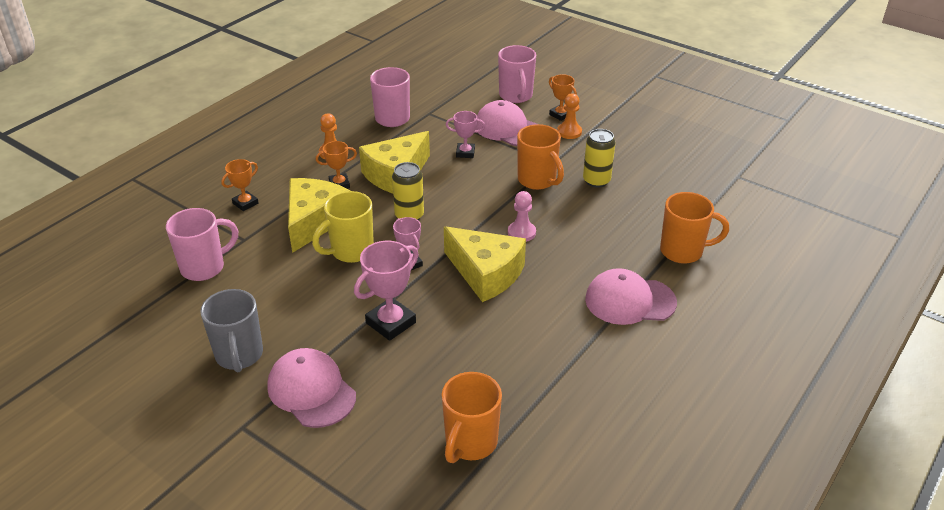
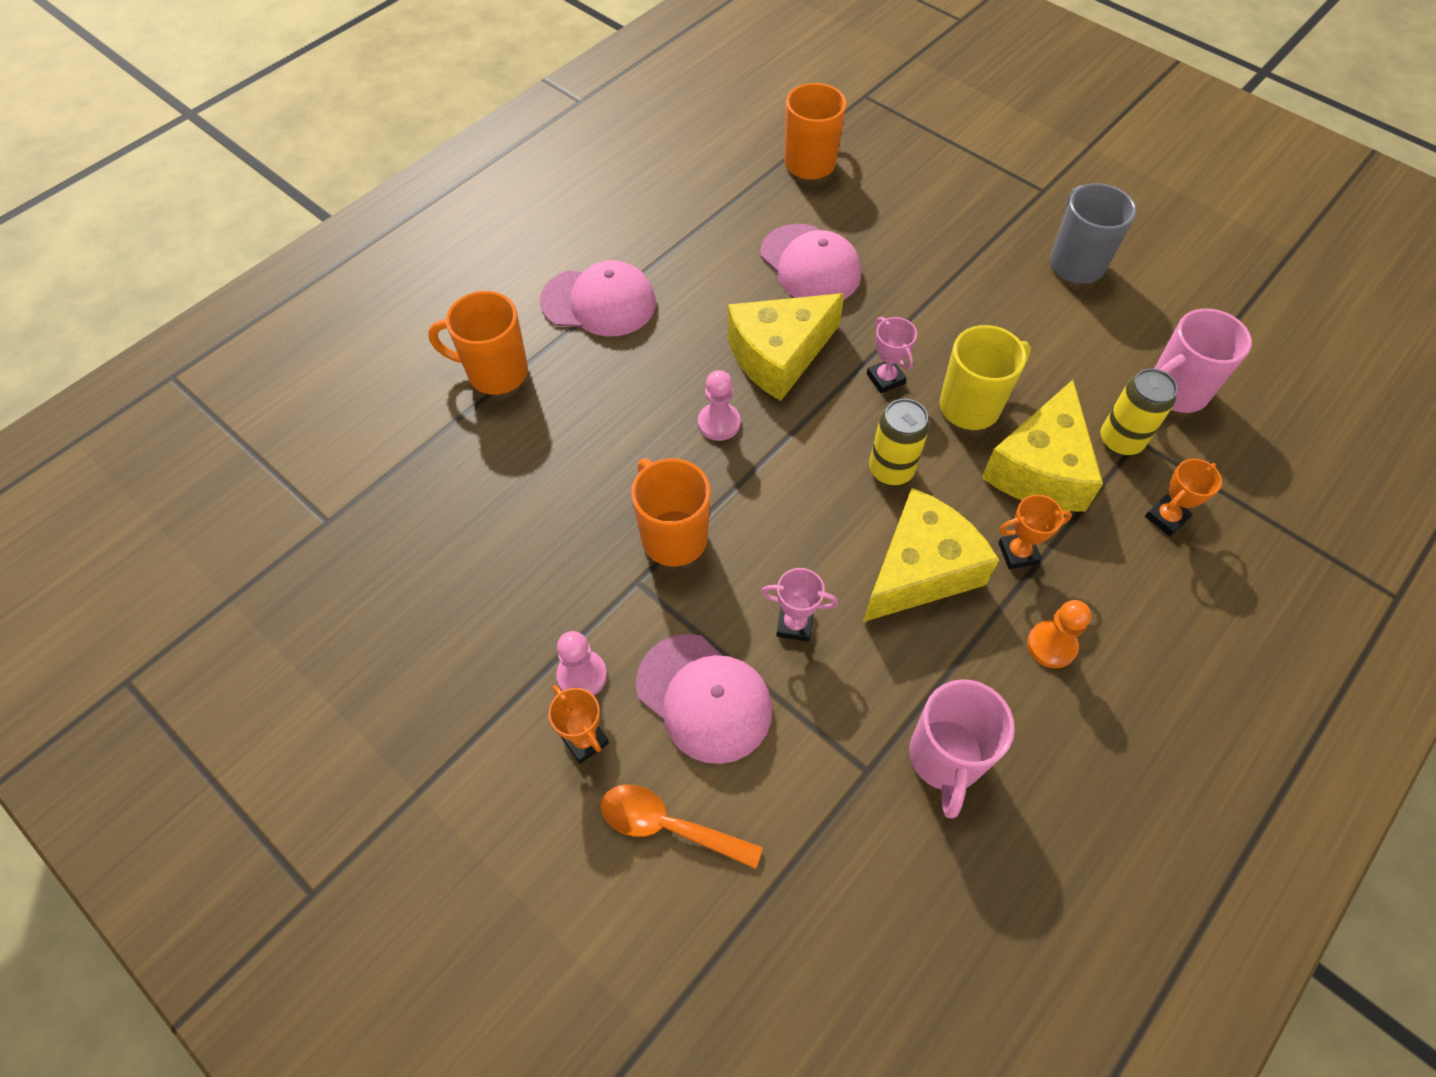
camera: 175 degrees left, 20 degrees up
pink cap [267,348,356,428] -> pink cap moved to [761,224,861,299]
pink trophy [354,241,419,341] -> none
yellow cheese [444,226,526,302] -> yellow cheese turned 75 degrees counterclockwise [728,293,845,401]
pink mug [498,45,536,103] -> orange spoon [600,785,763,869]
orange pawn [557,93,582,139] -> pink pawn [556,631,607,695]
yellow can [583,129,615,188] -> yellow can moved to [1100,368,1178,456]

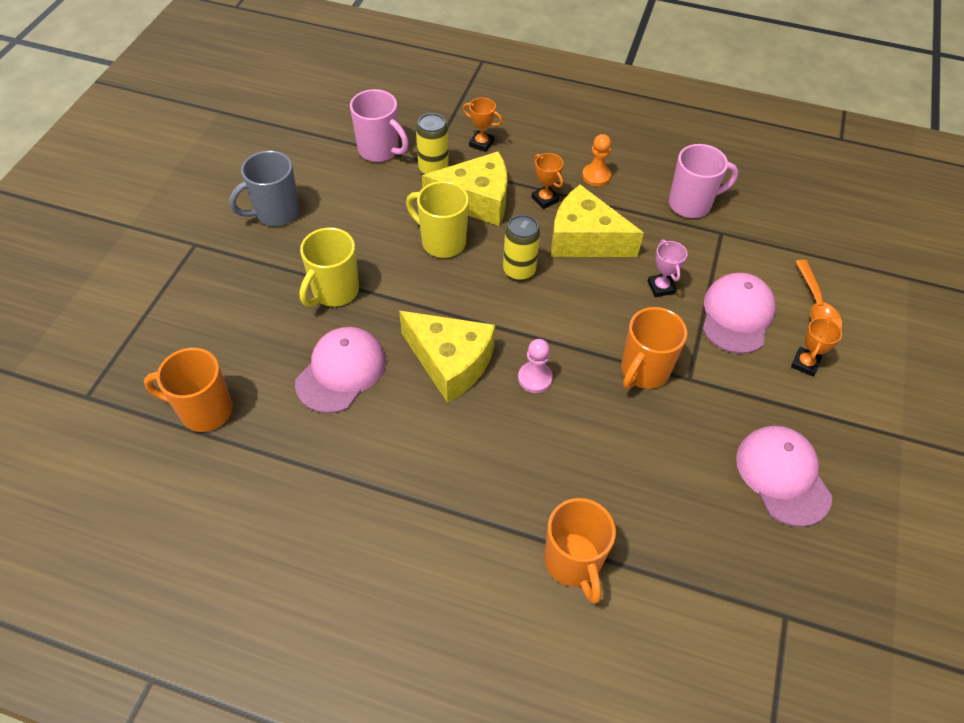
camera: 115 degrees left, 5 degrees down
pink cap [540,260,656,336] -> pink cap moved to [736,426,832,527]
pink pawn [556,631,607,695] -> none
pink trophy [867,317,917,394] -> none
none -> yellow mug [299,228,359,307]

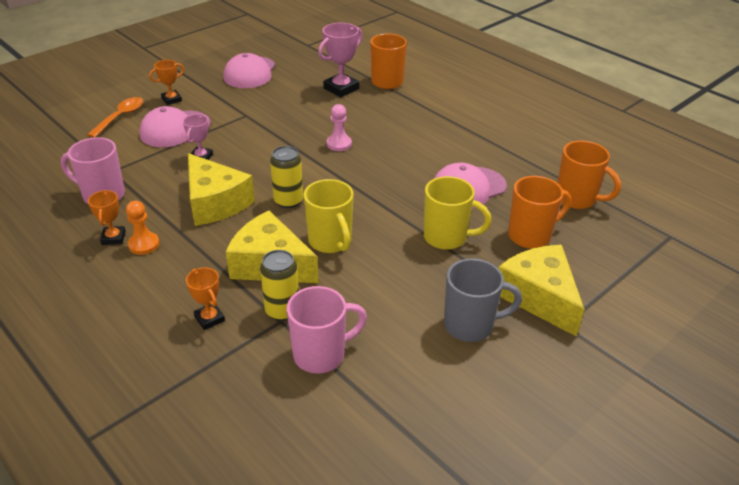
camera: 150 degrees left, 15 degrees down
yellow mug [299,228,359,307] -> yellow mug turned 45 degrees clockwise [424,176,492,250]
pink mug [350,89,409,162] -> pink mug turned 90 degrees clockwise [287,286,367,374]
yellow cheese [399,311,495,403] -> yellow cheese moved to [498,245,585,337]
orange trophy [531,153,564,209] -> orange trophy moved to [88,190,126,245]
orange mug [621,307,687,389] -> orange mug moved to [508,176,571,249]
none -> pink trophy [318,23,362,97]

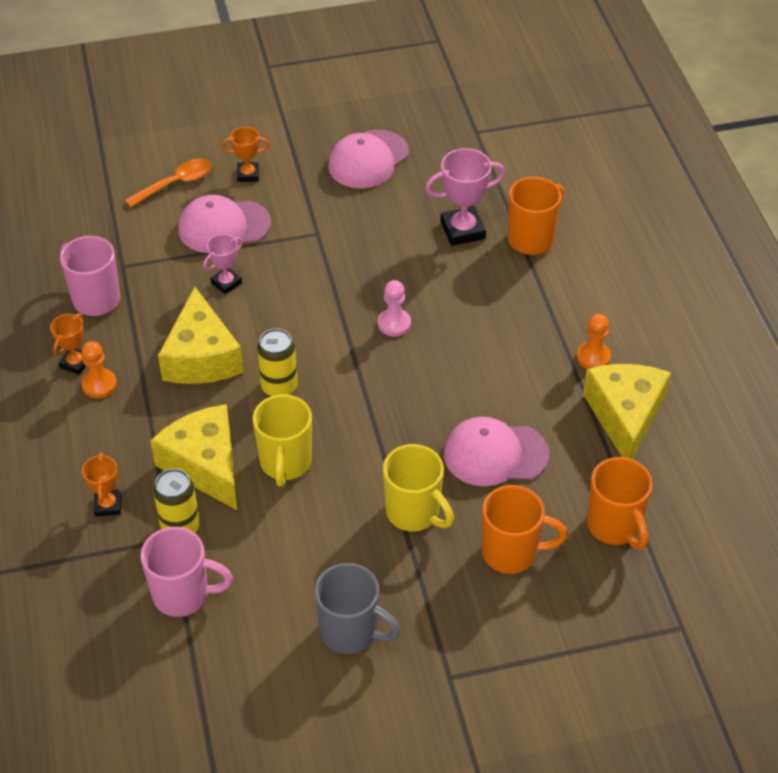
camera: 30 degrees right, 10 degrees up
yellow cheese [498,245,585,337] -> yellow cheese moved to [583,364,671,459]
none -> orange pawn [576,314,611,369]

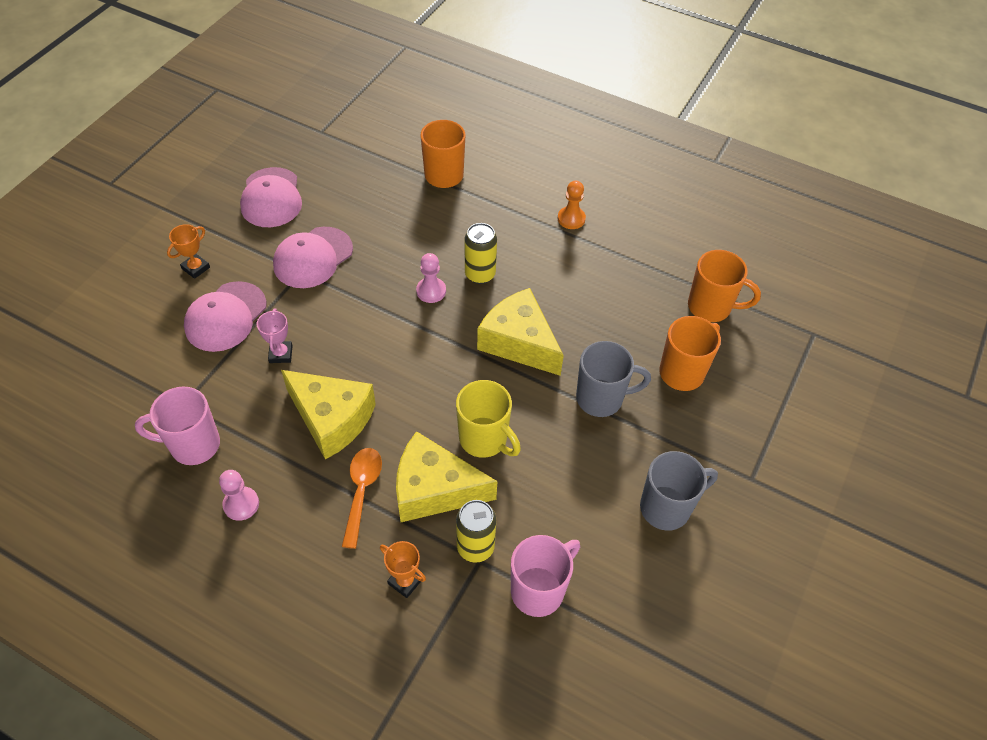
camera: 50 degrees left, 5 degrees up
orange trophy [50,313,86,375] -> pink pawn [219,470,259,521]
orange pawn [81,341,117,398] -> none
orange spoon [125,158,212,208] -> orange spoon moved to [342,448,382,549]
yellow can [257,329,298,396] -> yellow can moved to [465,223,497,284]
yellow mug [383,444,454,531] -> grey mug [576,341,651,417]
pink trophy [425,148,505,246] -> none
pink cap [444,417,549,486] -> pink cap moved to [273,227,353,288]
yellow cheese [583,364,671,459] -> yellow cheese moved to [477,288,564,376]

